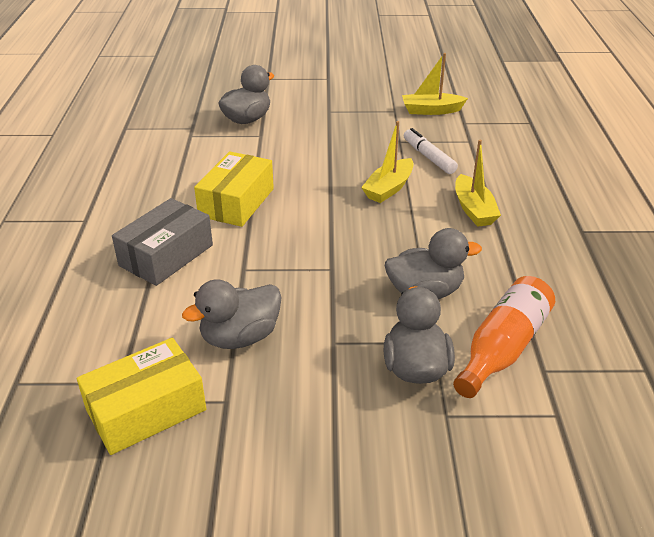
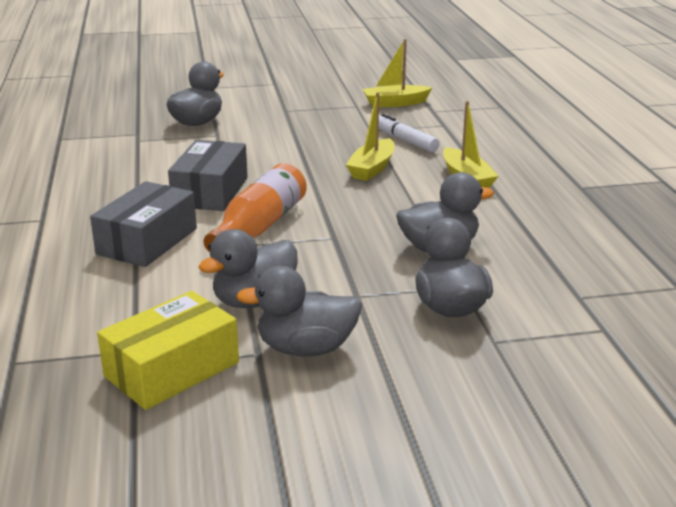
camera: 10 degrees left, 10 degrees down
yellow box [194,151,274,227] -> grey box [168,140,248,211]
orange bottle [453,276,555,398] -> orange bottle moved to [204,163,307,252]
none -> grey duck [236,266,362,357]

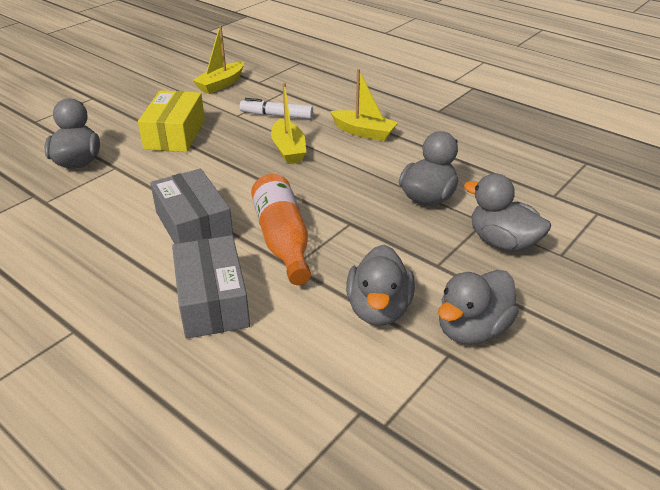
camera: 40 degrees left, 10 degrees up
yellow box [97,291,239,410] -> yellow box moved to [138,90,205,152]

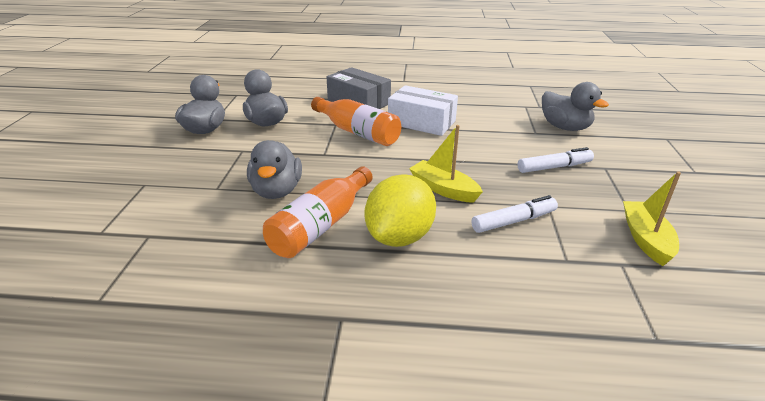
camera: 145 degrees right, 5 degrees down
yellow box [138,90,205,152] -> white marker [518,147,594,173]
grey box [150,169,233,244] -> white box [388,85,458,136]
yellow boat [330,69,398,141] -> yellow lemon [365,174,436,247]
grey duck [464,173,551,252] -> none
none -> orange bottle [263,166,373,258]

